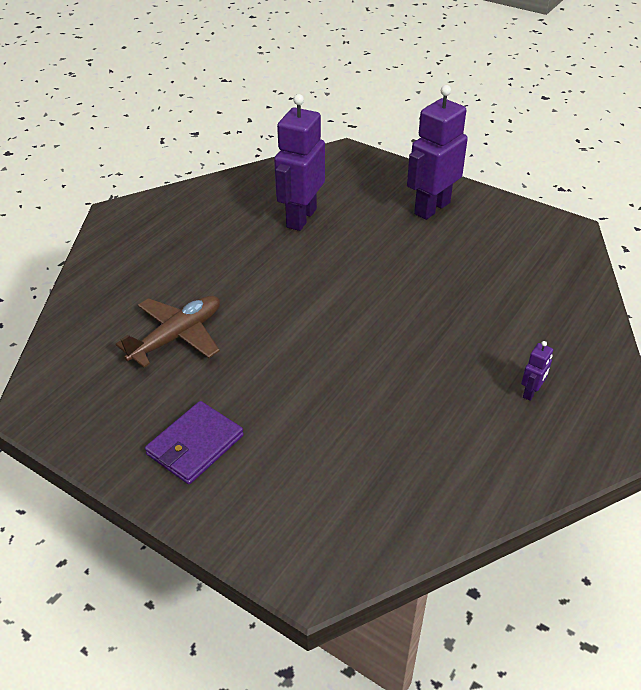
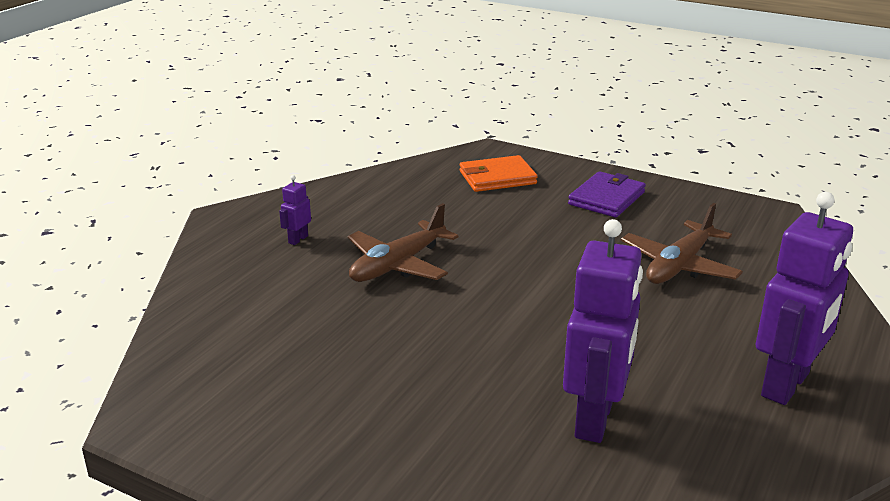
camera: 175 degrees right, 15 degrees down
purple robot [407,85,468,220] -> purple robot moved to [755,192,853,405]
none -> brown plane [348,203,459,282]
none -> orange wallet [460,155,538,192]

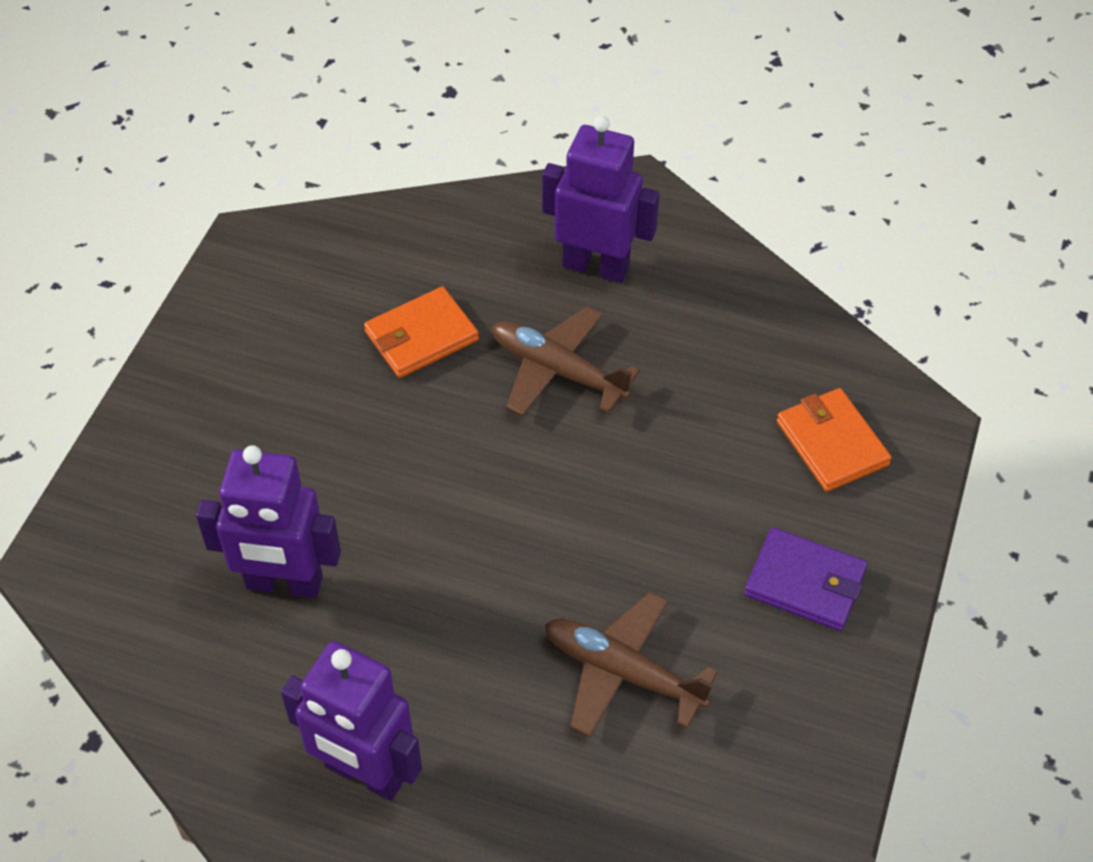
camera: 80 degrees right, 25 degrees up
purple robot [279,175,311,245] -> purple robot [542,116,659,283], size x2.37
none -> orange wallet [364,286,479,378]

